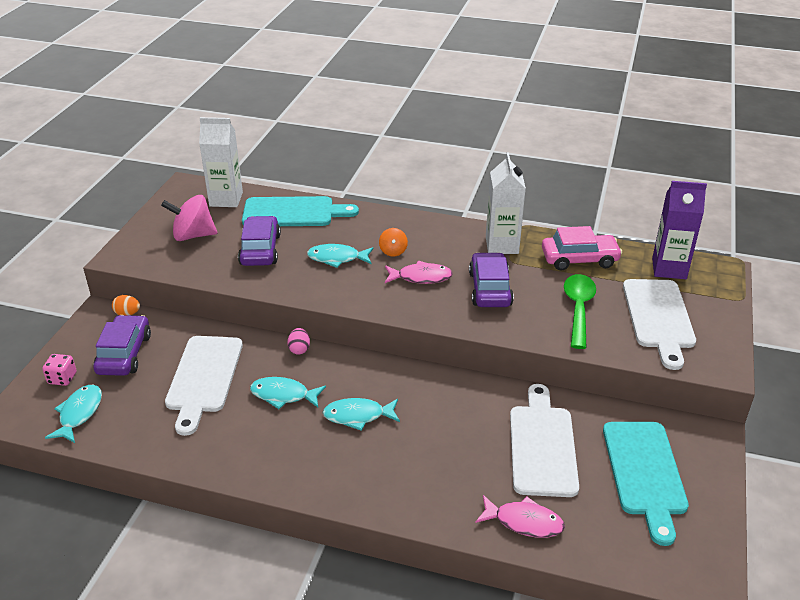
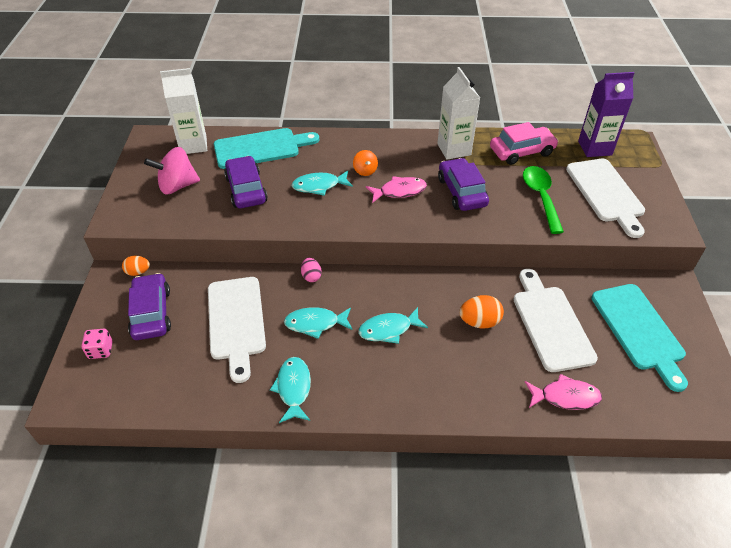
camera: 15 degrees left, 10 degrees up
turquoise fish [45,385,102,443] -> turquoise fish moved to [270,357,311,423]
none -> orange egg [459,295,504,329]

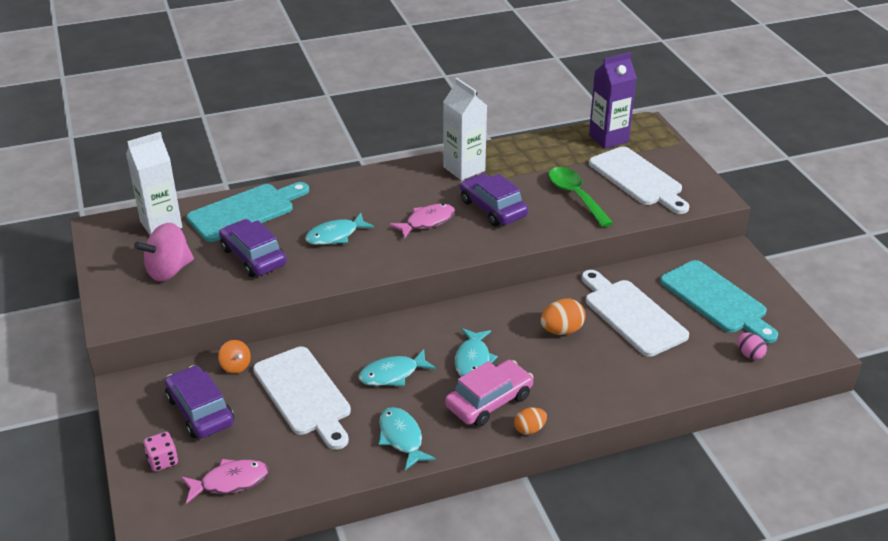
camera: 20 degrees left, 10 degrees down
orange egg [122,256,150,276] -> orange egg moved to [514,407,547,435]
pink egg [301,258,322,282] -> pink egg moved to [737,332,767,360]
orange spinning top [353,150,378,176] -> orange spinning top moved to [218,340,251,374]
turquoise fish [358,307,428,344] -> turquoise fish turned 45 degrees counterclockwise [455,328,498,377]
pink car [490,122,559,165] -> pink car moved to [445,360,534,427]
pink fish [525,374,602,410] -> pink fish moved to [181,459,269,504]

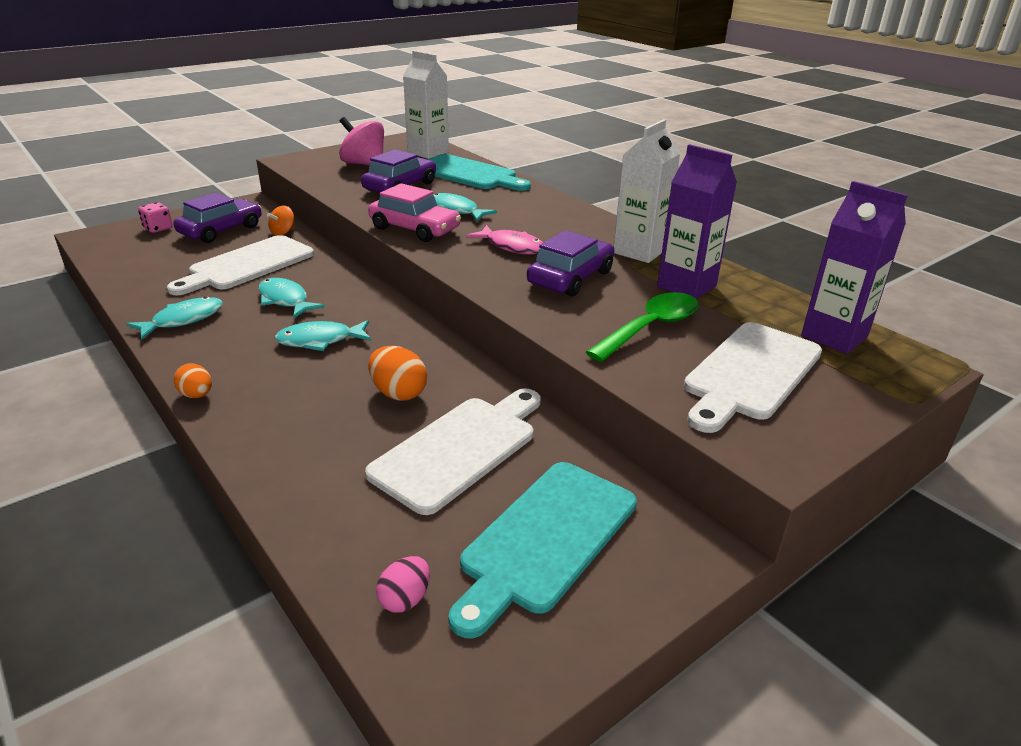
camera: 70 degrees right, 5 degrees down
pink fish [181,459,269,504] -> none
pink car [445,360,534,427] -> pink car moved to [368,183,461,242]
none -> purple carton [657,144,737,299]

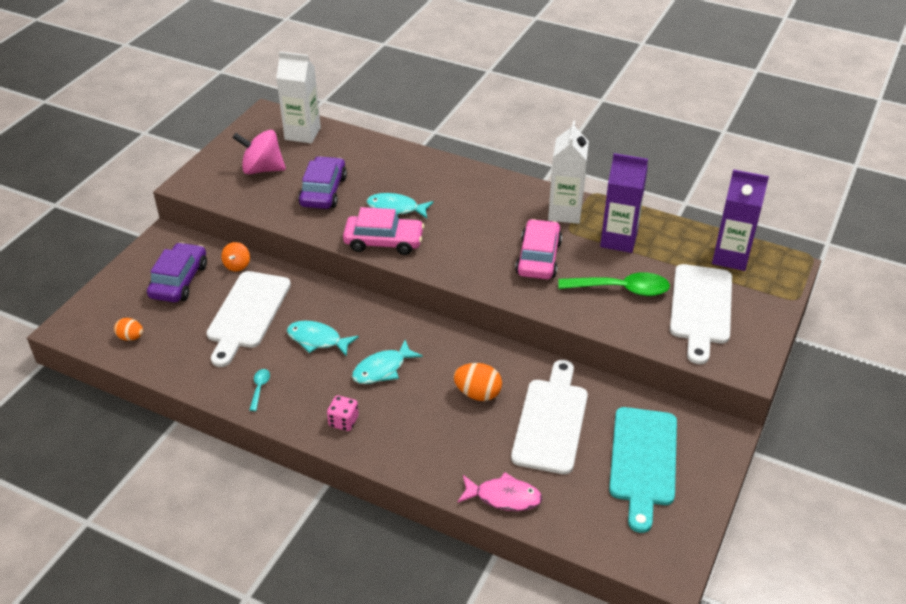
camera: 25 degrees left, 10 degrees up
turquoise fish [126,296,223,340] -> turquoise spoon [249,369,270,411]
pink dice [138,202,173,233] -> pink dice moved to [327,395,359,431]
orange egg [173,363,212,398] -> orange egg moved to [114,318,143,341]
pink egg [376,556,430,613] -> none
turquoise cutting board [427,154,531,191] -> none
pink fish [466,225,543,255] -> pink fish moved to [457,472,542,511]
purple car [527,230,614,297] -> pink car [515,219,562,279]
green spoon [586,292,698,362] -> green spoon turned 75 degrees clockwise [558,272,670,296]

